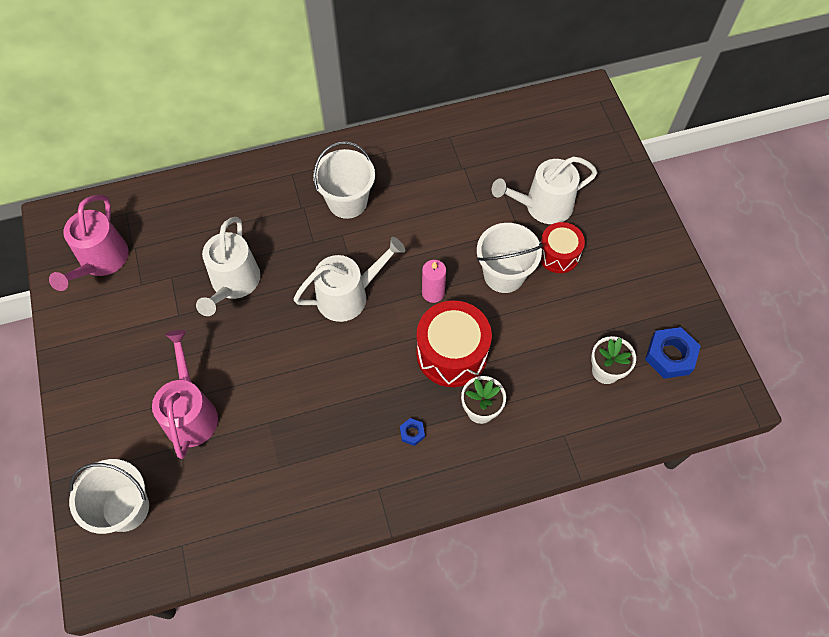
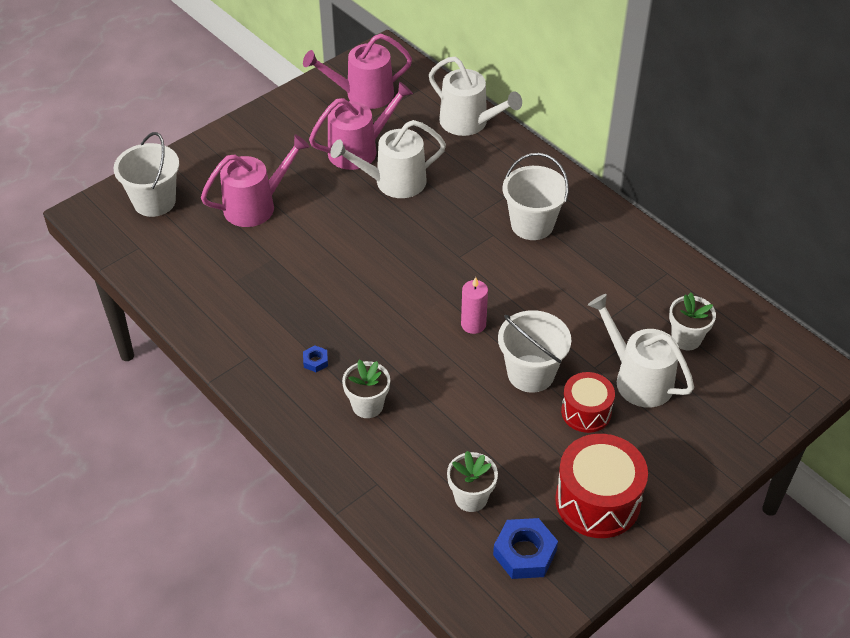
camera: 65 degrees right, 15 degrees down
white watering can [293,237,405,322] -> white watering can moved to [429,57,522,136]
red drum [416,301,492,387] -> red drum moved to [555,434,648,538]
none -> pink watering can [309,81,413,170]
none -> white flower pot [669,292,716,350]

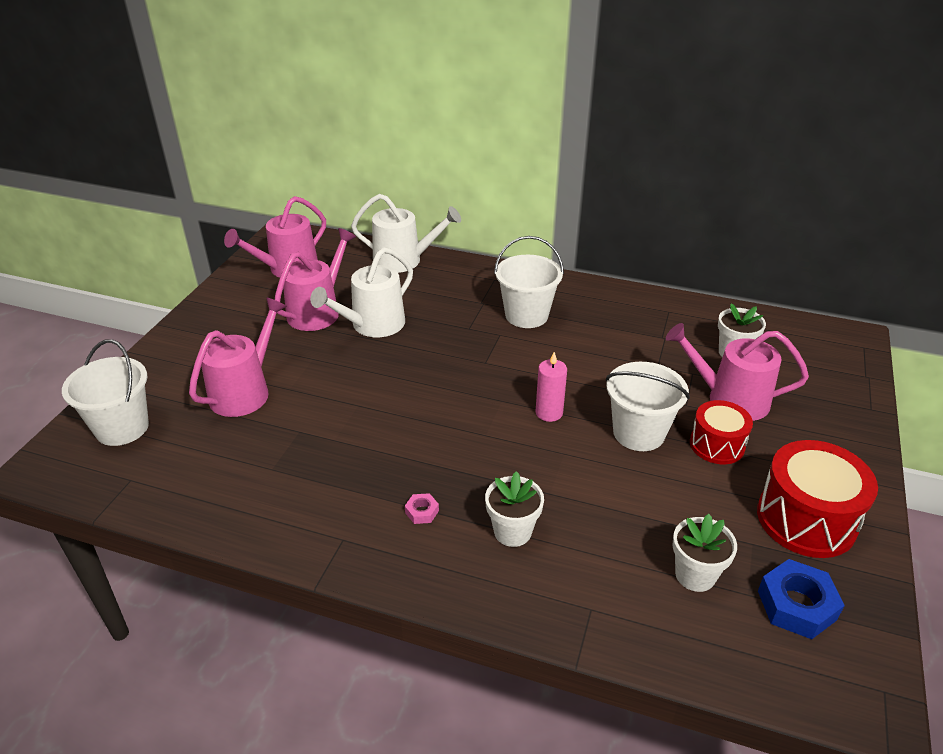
camera: 30 degrees left, 10 degrees down
blue nut [303,345,328,372] -> pink nut [405,493,439,524]
white watering can [588,294,694,408] -> pink watering can [666,323,809,421]

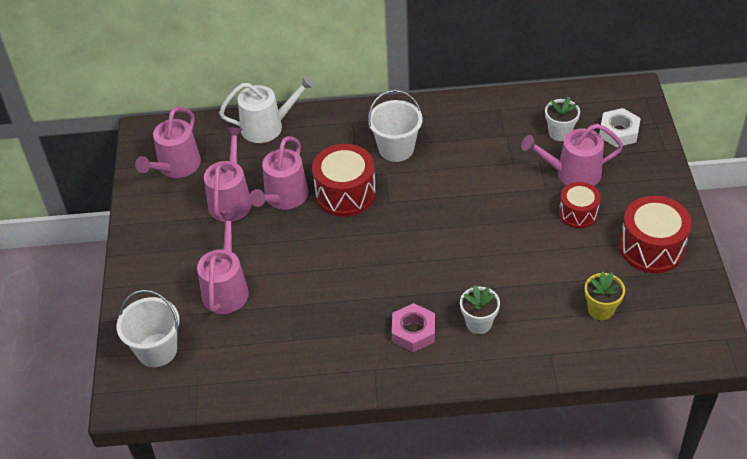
camera: 20 degrees left, 10 degrees up
white watering can [310,247,413,337] -> pink watering can [249,136,308,209]
pink nut [405,493,439,524] -> pink nut [392,303,435,352], size x2.04
pink candle [536,352,567,422] -> none
white bucket [606,362,690,451] -> none
white flower pot [672,514,737,592] -> yellow flower pot [585,271,625,320]
blue nut [758,559,845,639] -> none
none -> red drum [312,144,376,217]
none -> white nut [599,108,641,147]

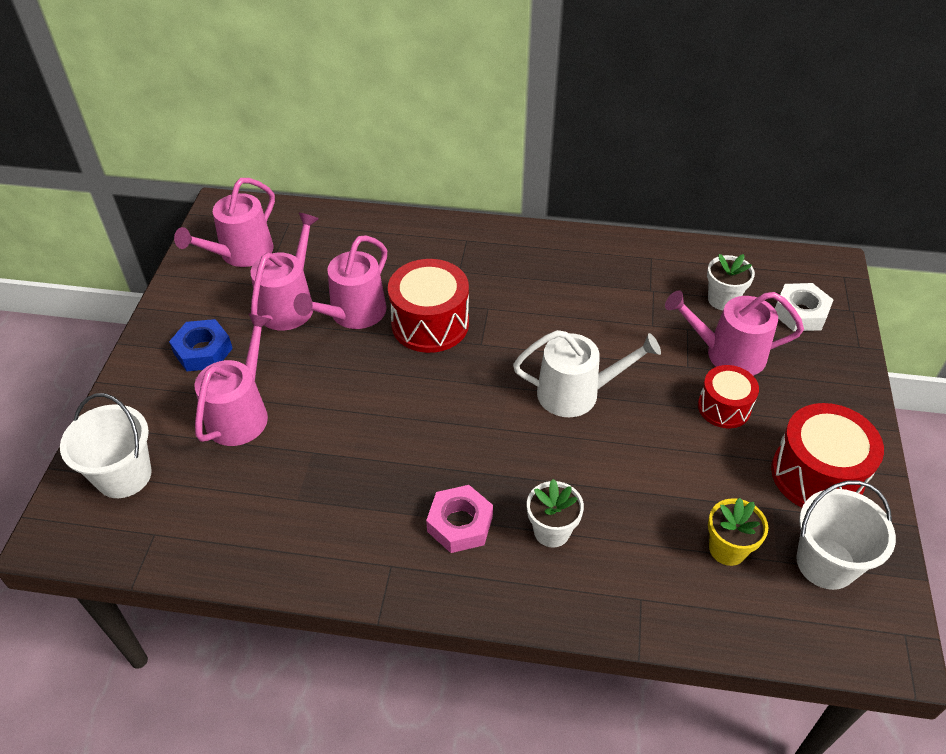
camera: 10 degrees right, 0 degrees up
white watering can [219,75,315,143] -> white watering can moved to [513,330,661,417]
white bucket [368,90,423,162] -> white bucket moved to [796,480,896,590]
none -> blue nut [169,319,233,371]

